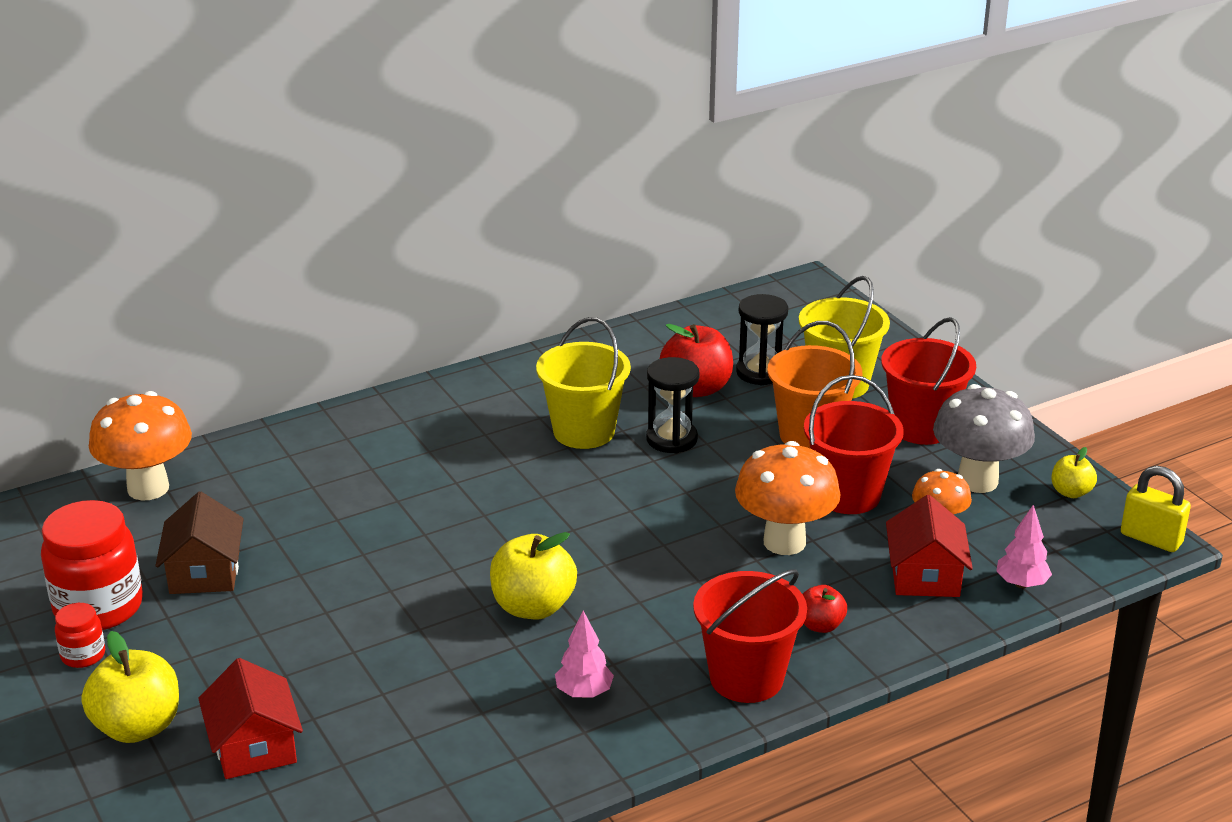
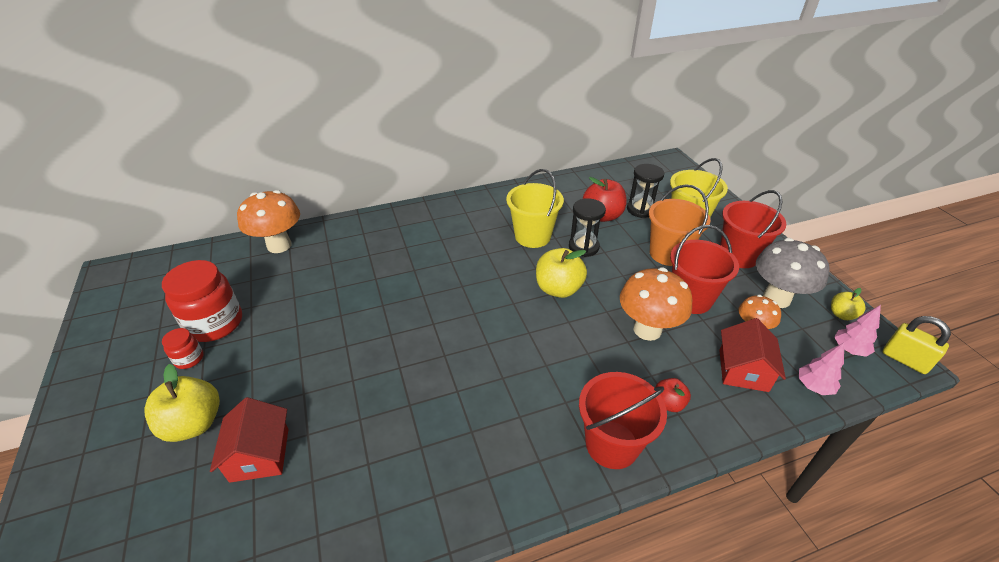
camera: 10 degrees right, 10 degrees up
brown house [155,492,244,594] -> none
yellow apple [490,532,577,619] -> yellow apple moved to [536,248,587,298]
pink tree [555,611,614,698] -> pink tree moved to [834,305,881,357]

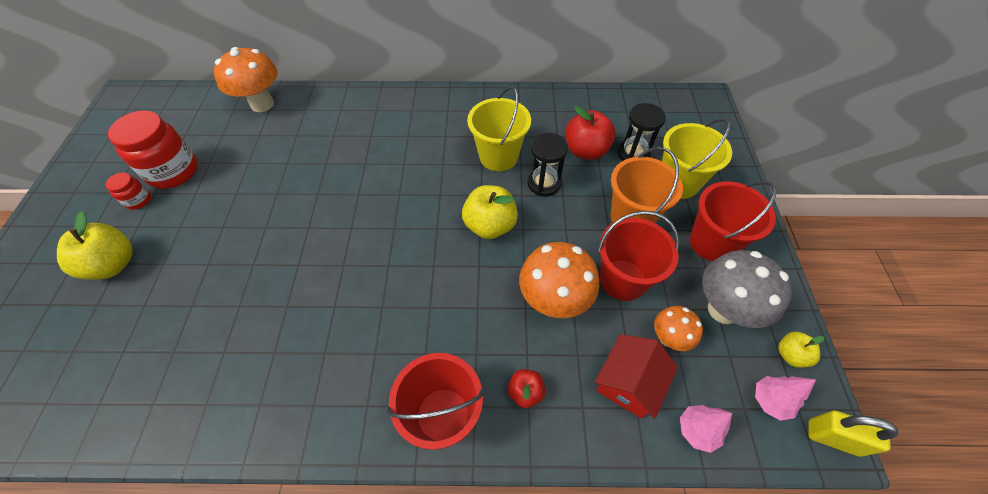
camera: 20 degrees right, 15 degrees up
red house [210,397,289,483] -> none
yellow padlock [883,316,951,374] -> yellow padlock turned 45 degrees counterclockwise [808,411,898,457]

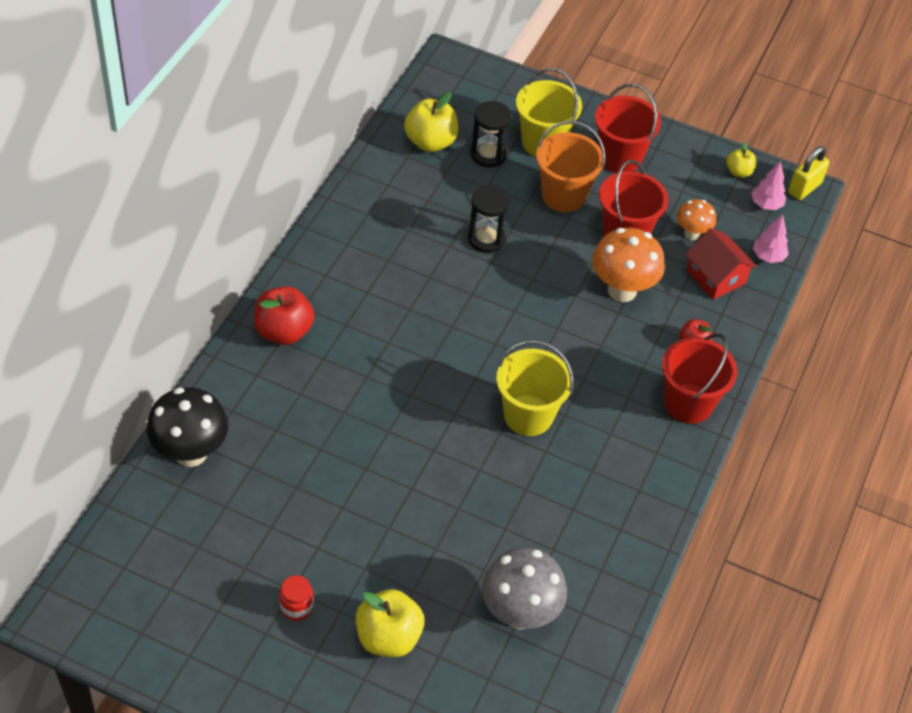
camera: 70 degrees left, 5 degrees down
red jar [108,111,198,189] -> none
orange mushroom [214,47,278,112] -> black mushroom [147,387,228,467]
yellow apple [462,185,518,239] -> yellow apple moved to [404,92,458,152]
yellow bucket [467,86,531,171] -> yellow bucket moved to [496,340,574,436]
red apple [565,106,616,160] -> red apple moved to [254,286,314,345]
grey mushroom [702,250,792,328] -> grey mushroom moved to [482,547,567,630]

